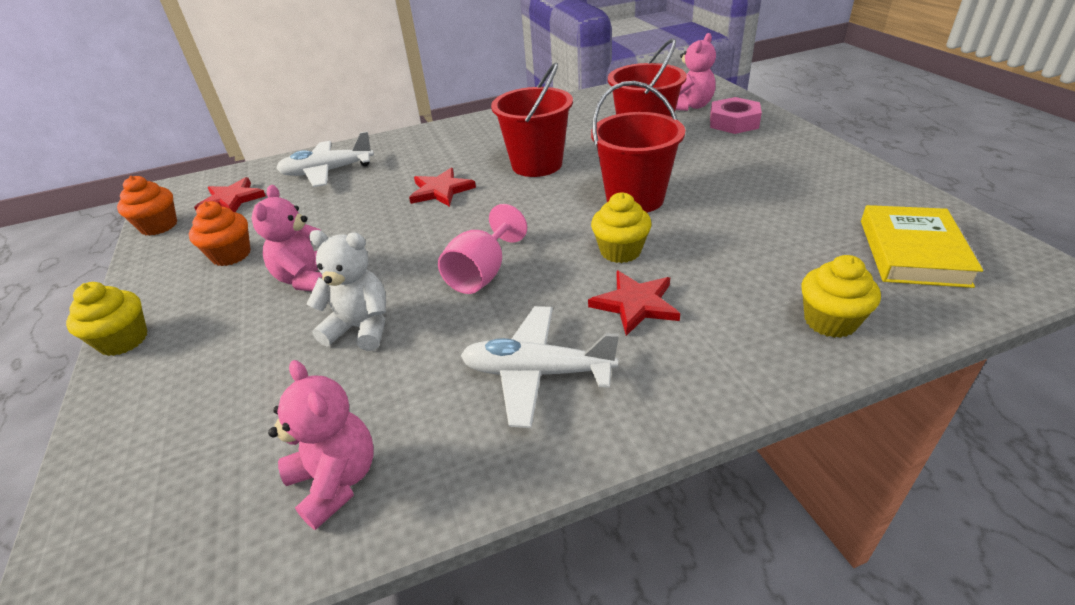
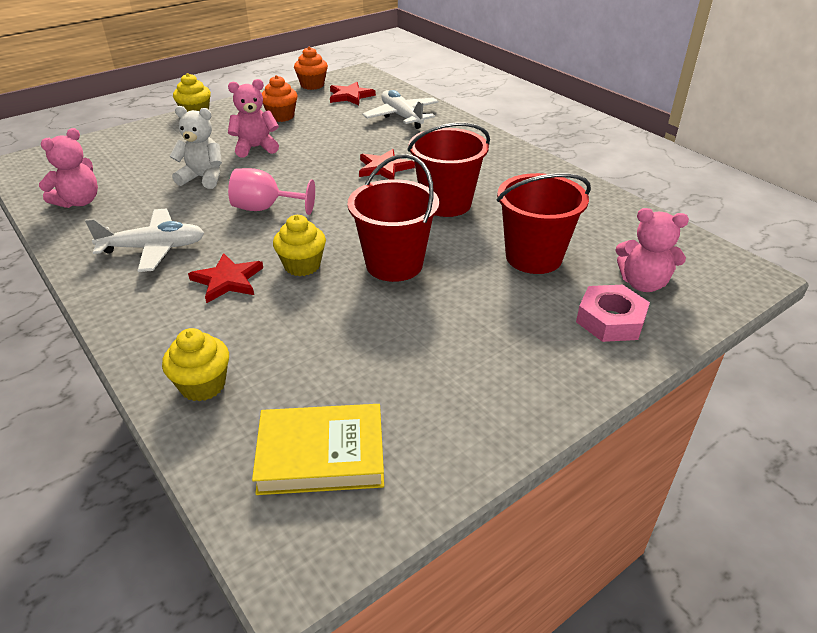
camera: 70 degrees right, 0 degrees up
white teddy bear [307,230,386,351] -> white teddy bear turned 75 degrees counterclockwise [170,106,222,189]
white plane [461,306,619,428] -> white plane turned 90 degrees clockwise [85,209,204,272]

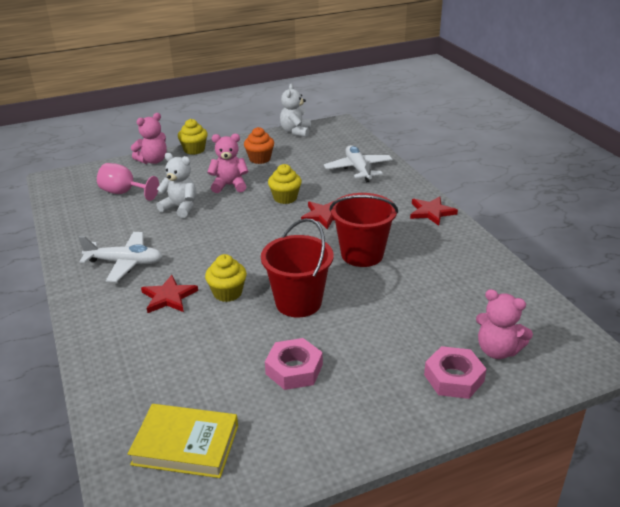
camera: 15 degrees right, 5 degrees down
pink teddy bear [39,128,98,208] -> pink teddy bear moved to [131,113,167,164]
yellow cupcake [162,328,229,401] -> yellow cupcake moved to [268,164,302,204]
pink goblet [228,168,315,215] -> pink goblet moved to [97,163,159,201]
orange cupcake [294,47,328,90] -> white teddy bear [280,84,311,137]
red star [330,82,376,105] -> red star moved to [410,196,458,226]
red bucket [497,173,591,274] -> none
none -> pink nut [265,338,323,390]

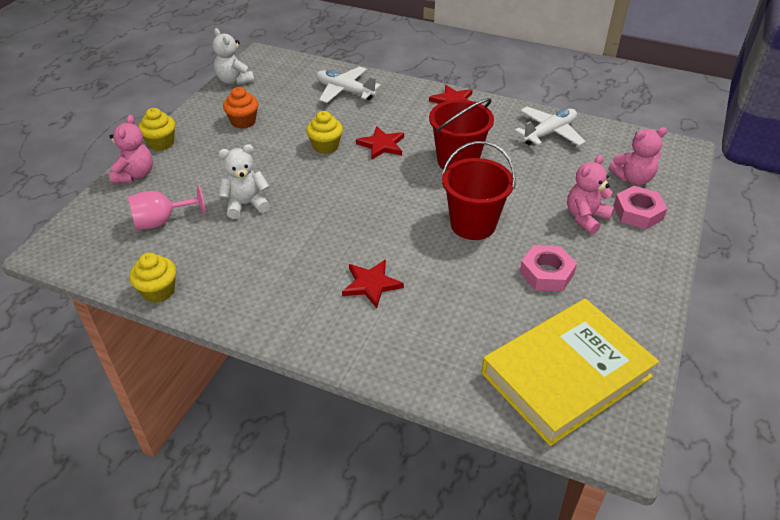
camera: 45 degrees left, 10 degrees up
white plane [78,232,163,282] -> white plane moved to [515,107,586,146]
yellow book [128,404,238,478] -> yellow book [481,299,659,446], size x1.61
yellow cupcake [205,254,247,302] -> yellow cupcake moved to [129,253,176,303]
pink teddy bear [207,134,249,193] -> pink teddy bear moved to [567,155,614,234]

